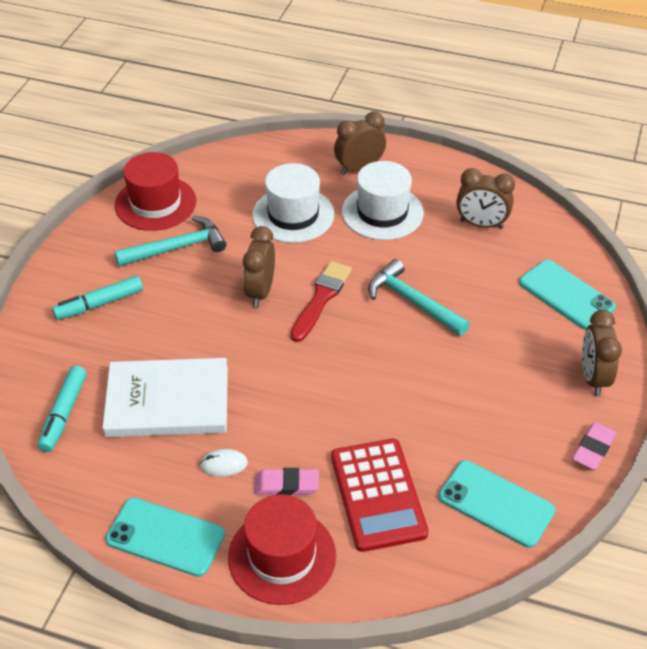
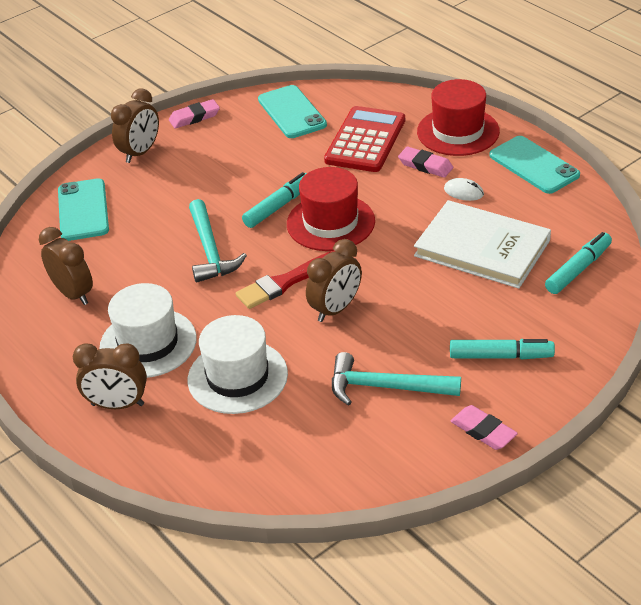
camera: 145 degrees left, 5 degrees down
red hat [115,152,196,231] -> red hat moved to [287,167,375,251]
none -> turquoise marker [242,172,307,228]
none -> pink eraser [451,405,518,450]

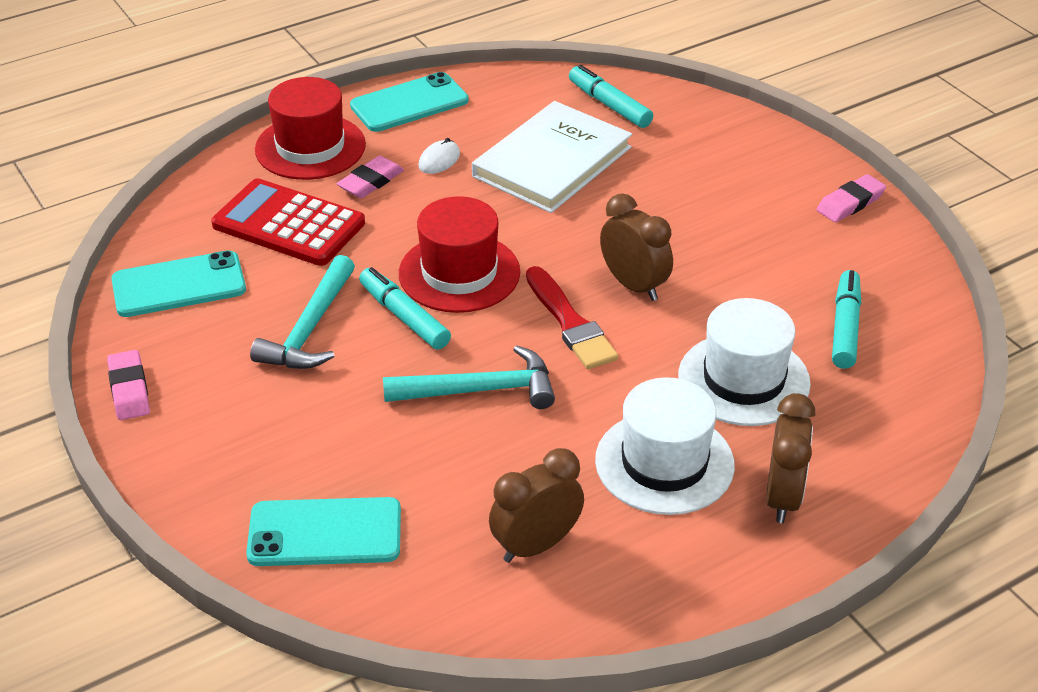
camera: 85 degrees left, 0 degrees up
brown clock [111,88,159,163] -> none
turquoise hammer [332,352,461,406] -> turquoise hammer moved to [250,255,355,369]
turquoise marker [450,339,555,360] -> turquoise marker moved to [832,270,861,369]

